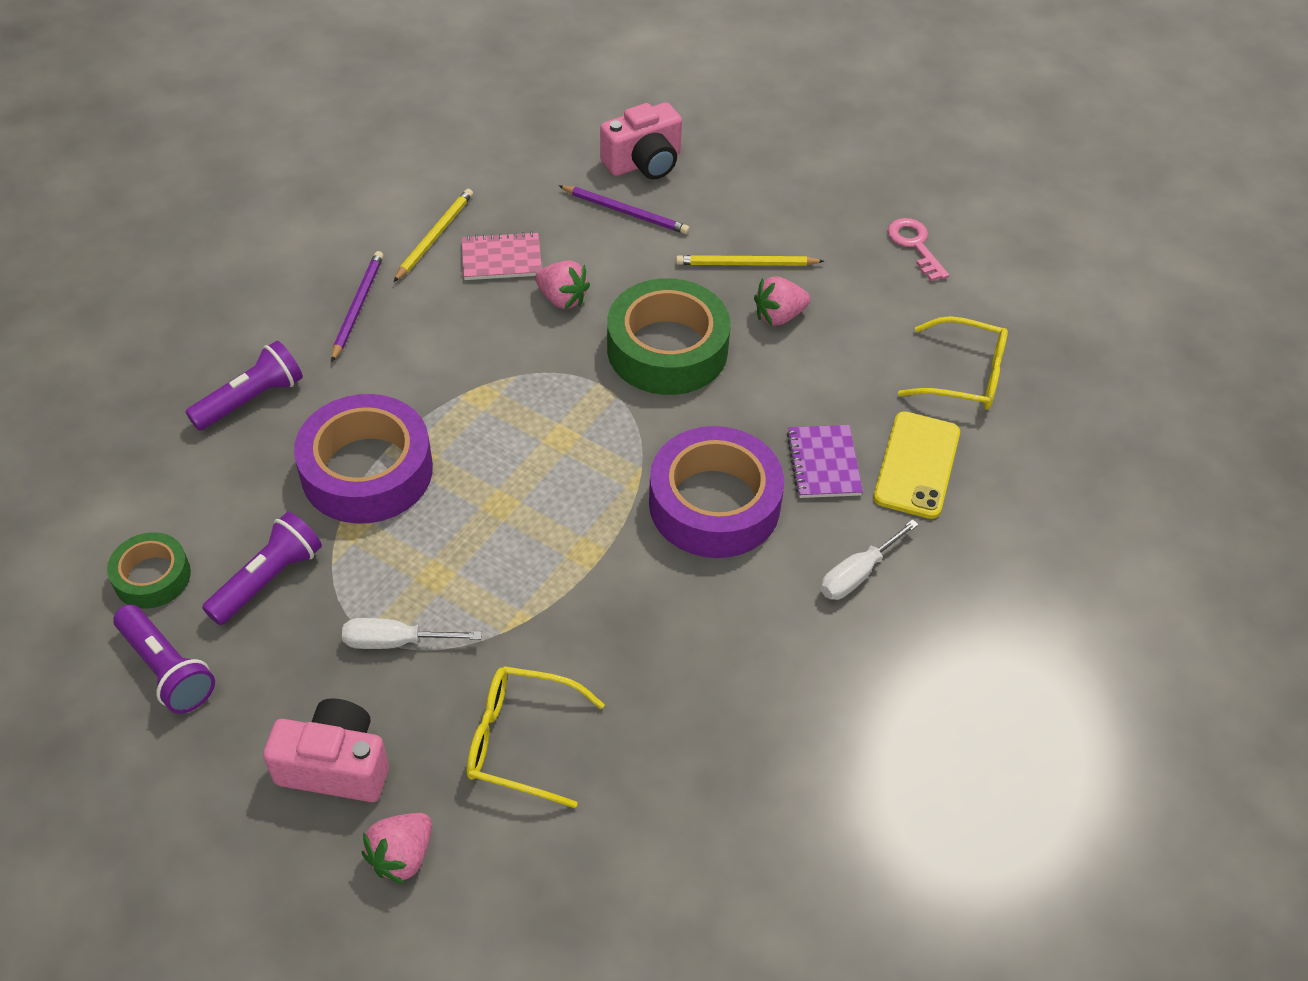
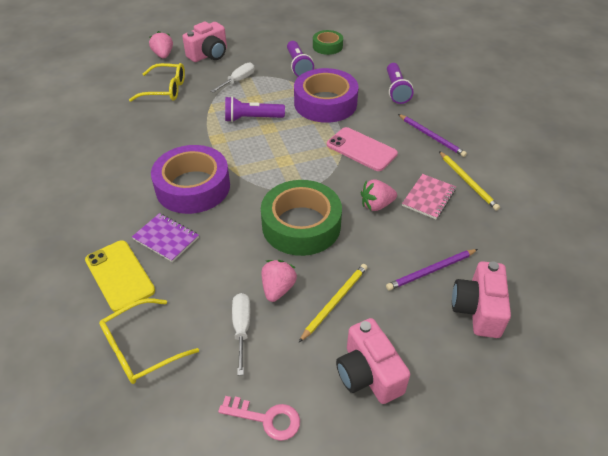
camera: 130 degrees right, 5 degrees down
purple flashlight [114,605,215,714] -> purple flashlight moved to [225,96,285,122]
yellow glasses [467,666,605,808] -> yellow glasses turned 45 degrees clockwise [129,63,185,102]
white screwdriver [821,519,919,600] -> white screwdriver moved to [232,293,250,375]
none -> pink phone [327,127,398,171]
none -> pink camera [336,318,410,404]

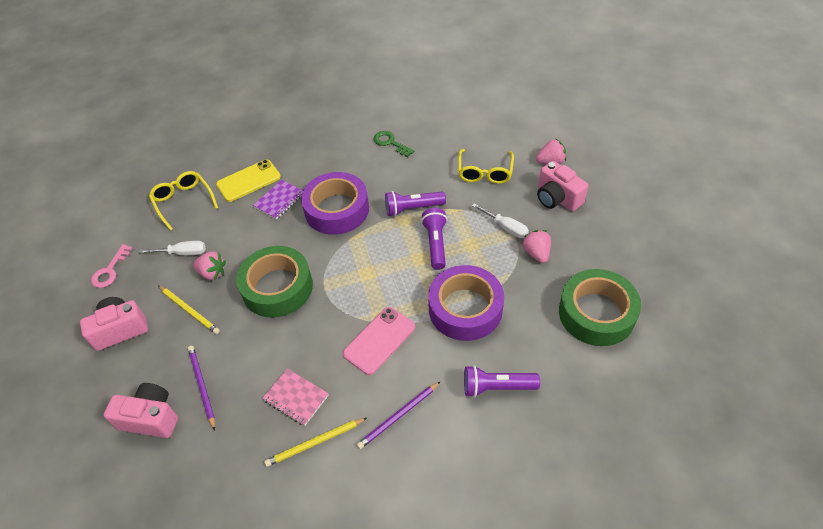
camera: 95 degrees right, 5 degrees up
purple flashlight [287,41,314,77] -> purple flashlight moved to [385,191,446,216]
green tape [313,30,343,55] -> green tape [559,269,641,346], size x1.85
pink strawberry [361,179,397,211] -> pink strawberry moved to [522,230,551,263]
none -> green key [374,131,414,157]

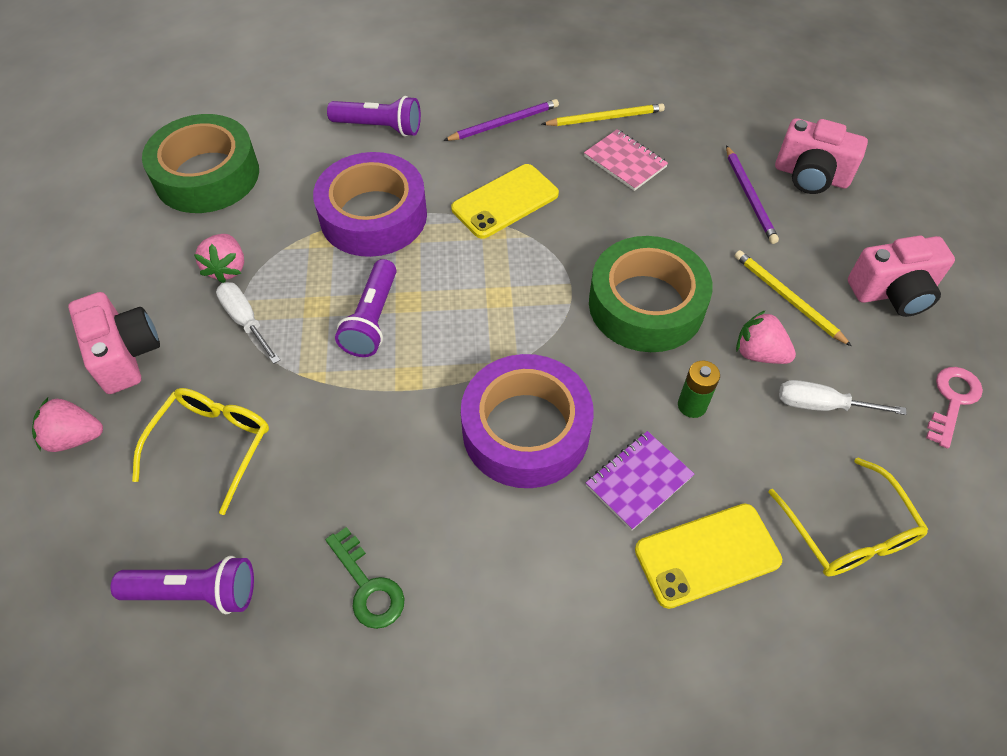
camera: 170 degrees left, 5 degrees up
pink phone [343,307,415,375] -> yellow phone [451,164,559,239]
purple flashlight [385,191,446,216] -> purple flashlight moved to [111,556,254,614]
none -> green battery [678,360,720,418]

